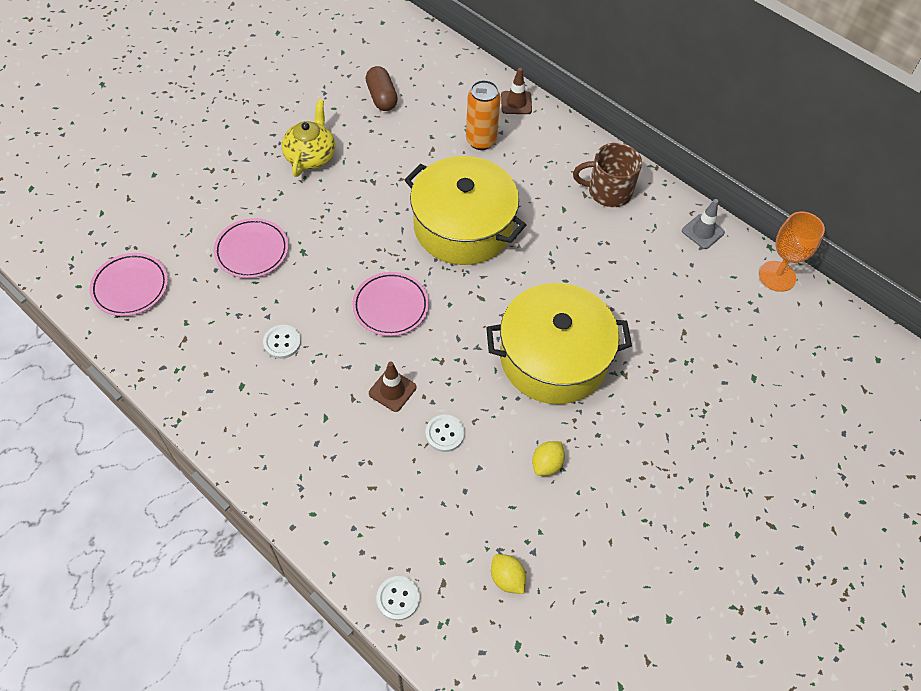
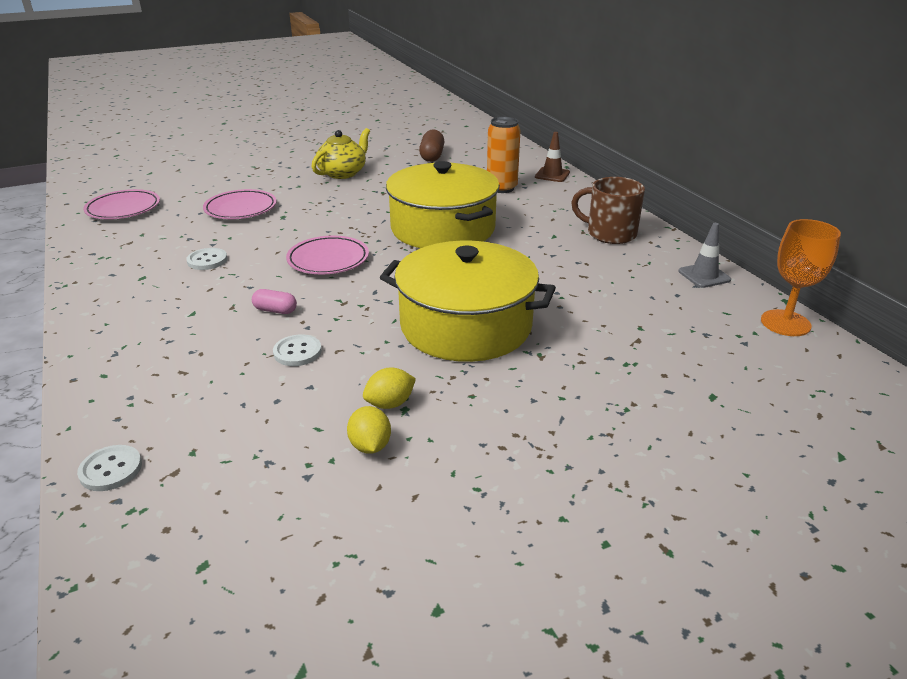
camera: 25 degrees right, 25 degrees down
brown traffic cone [369,361,416,412] -> pink capsule [252,289,297,314]
yellow lemon [491,554,526,594] -> yellow lemon moved to [347,406,391,454]

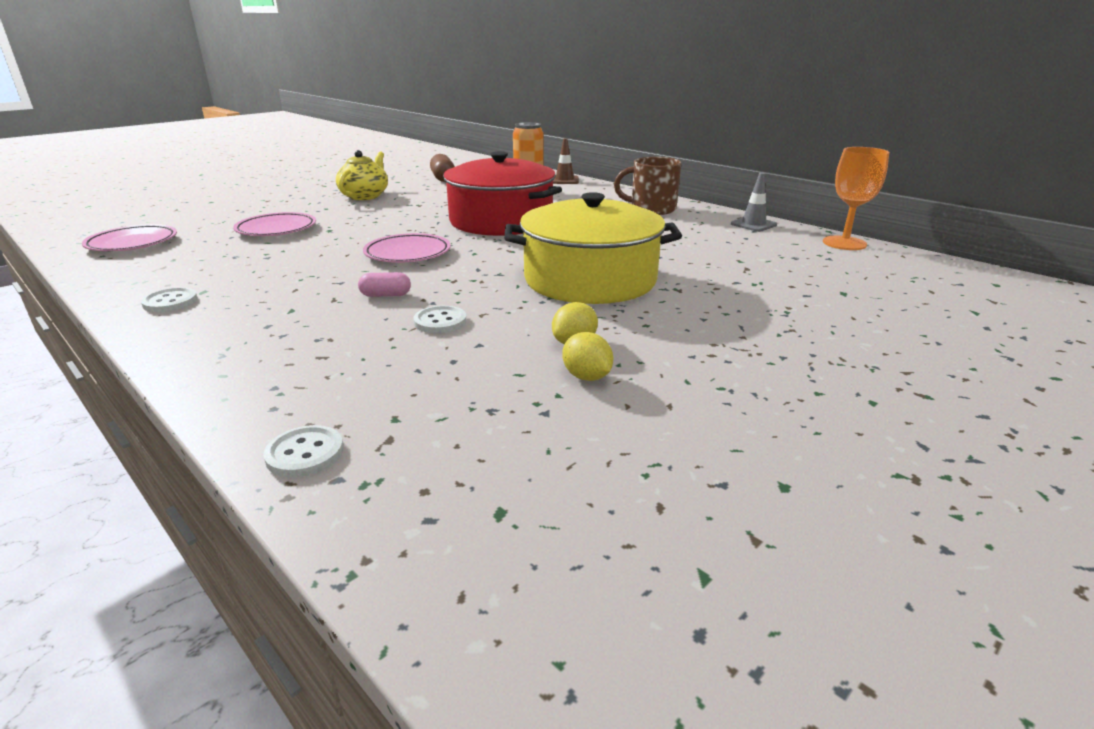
camera: 20 degrees left, 5 degrees down
white button [186,248,227,270] -> white button moved to [141,288,198,312]
yellow pot [386,161,500,248] -> red pot [443,151,562,236]

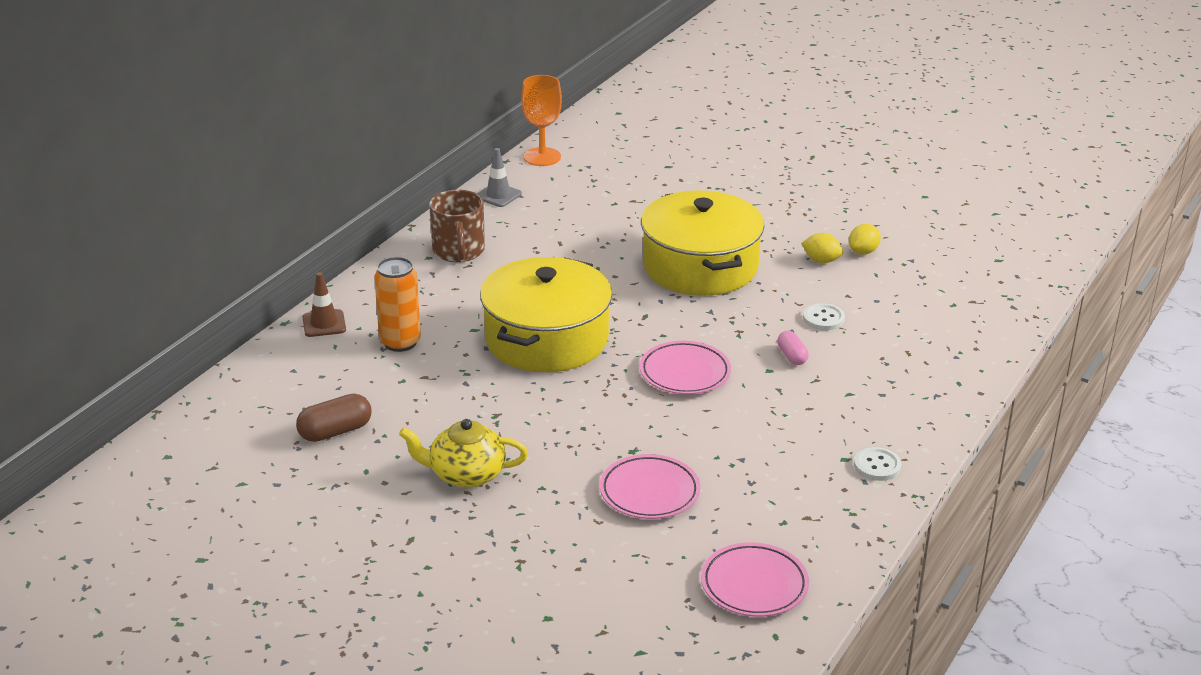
camera: 105 degrees left, 5 degrees up
white button [263,425,343,478] -> none
red pot [443,151,562,236] -> yellow pot [480,257,612,372]

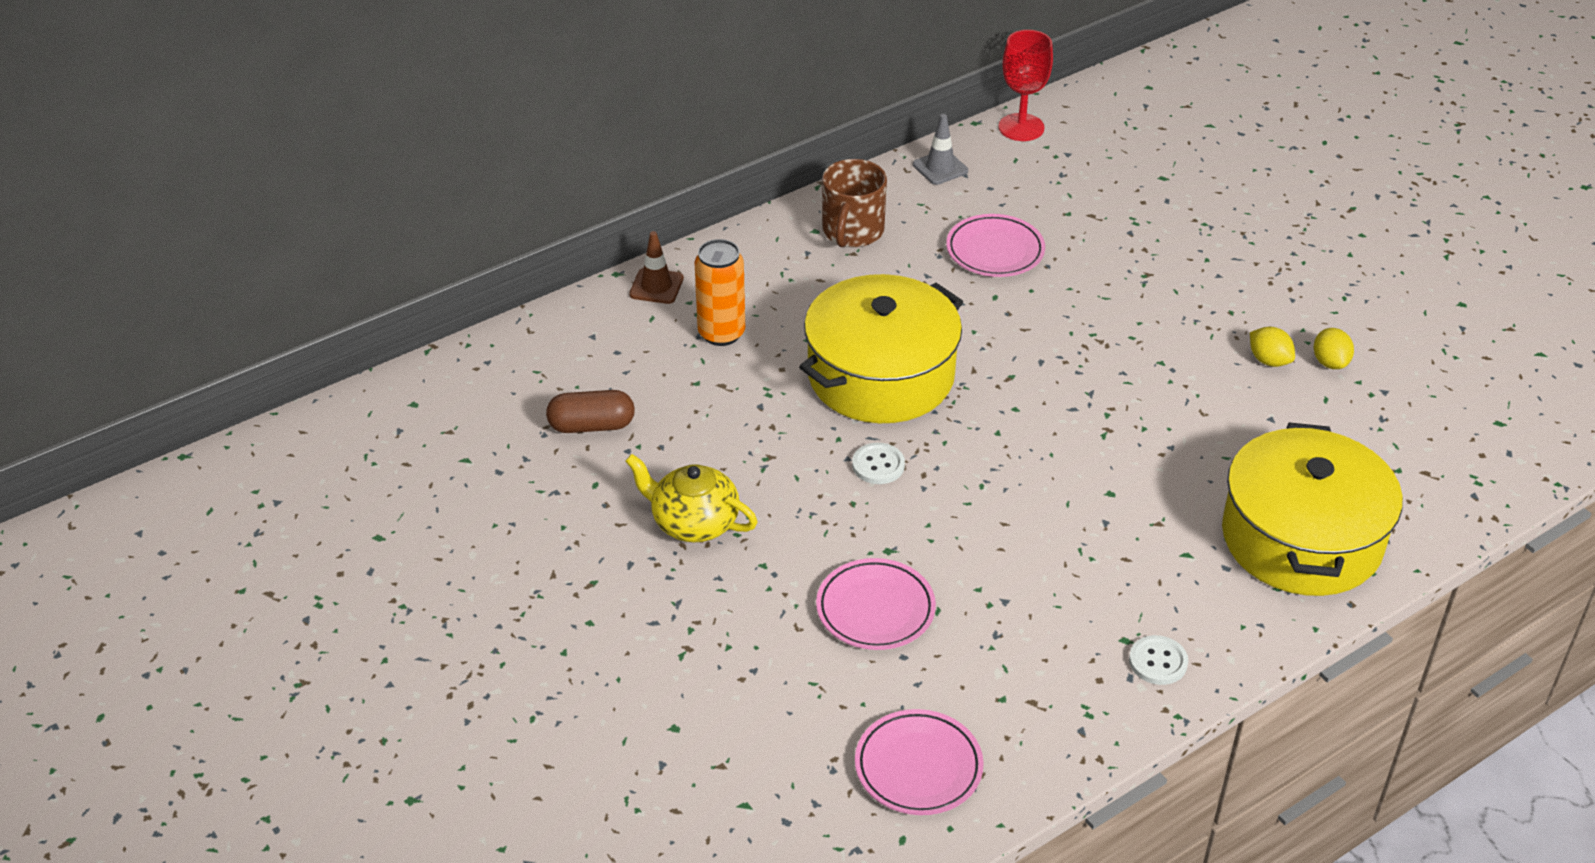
camera: 25 degrees right, 10 degrees up
orange goblet [521,75,562,166] -> red goblet [999,30,1053,141]
pink plate [640,341,731,394] -> pink plate moved to [946,214,1045,277]
yellow pot [641,191,764,296] -> yellow pot moved to [1222,423,1403,596]
pink capsule [777,331,809,365] -> none
white button [803,303,845,330] -> white button moved to [852,443,905,484]
yellow lemon [849,224,881,254] -> yellow lemon turned 75 degrees counterclockwise [1314,328,1354,369]

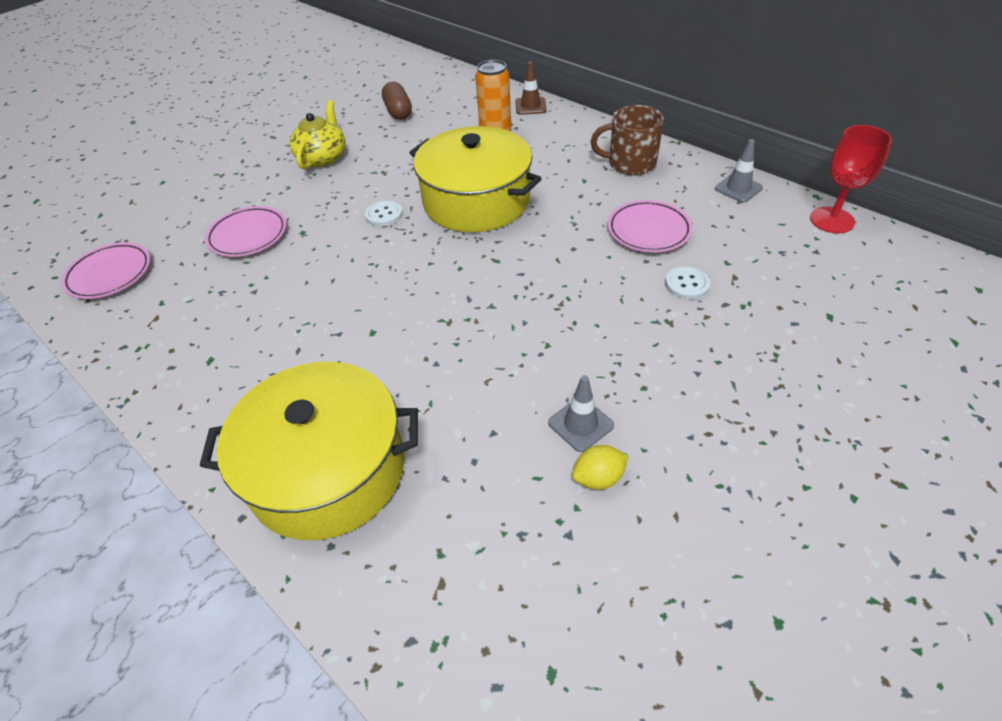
camera: 80 degrees right, 5 degrees up
white button [1129,635,1188,685] -> white button moved to [665,266,710,299]
yellow lemon [1250,327,1295,367] -> grey traffic cone [548,375,614,452]

